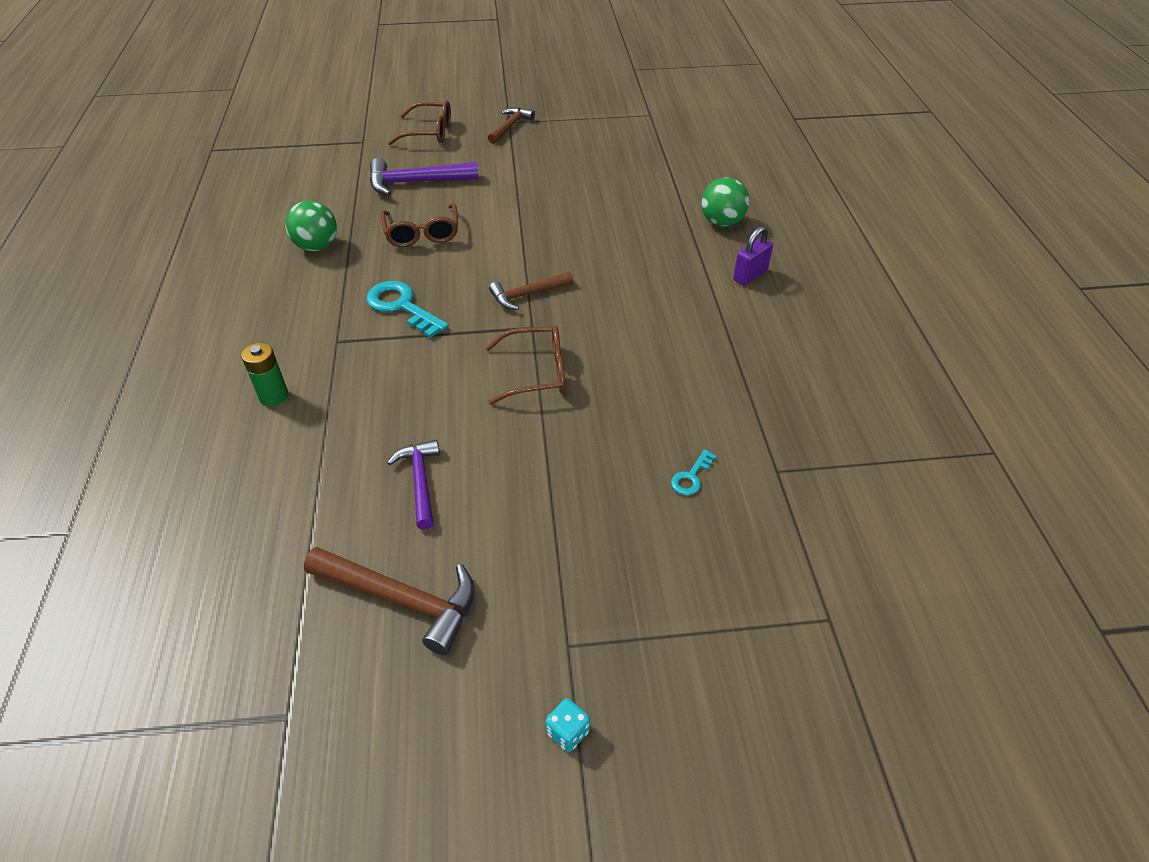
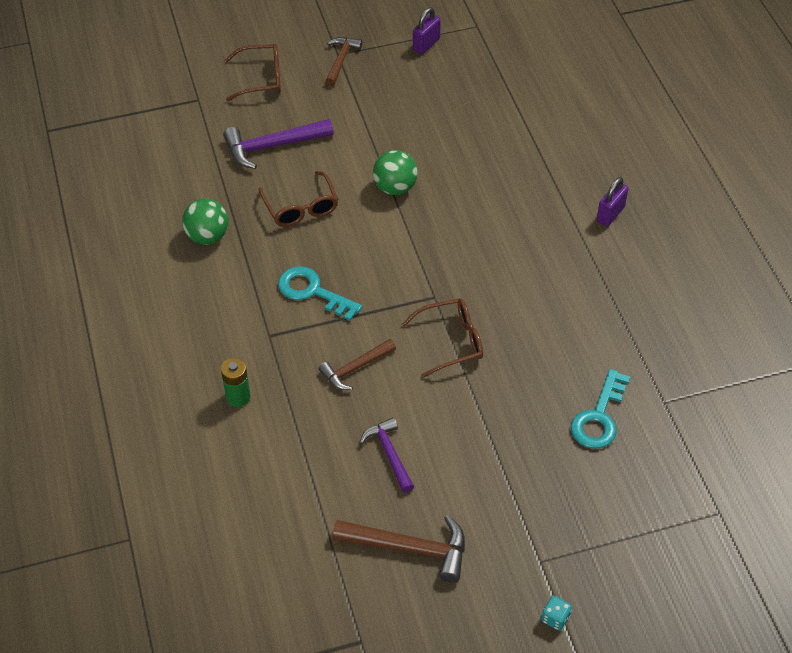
camera: 10 degrees left, 5 degrees up
brown hammer [489,272,574,310] -> brown hammer moved to [318,339,396,390]
turquoise key [671,449,716,495] -> turquoise key [571,369,630,449], size x1.94
green ball [701,177,749,227] -> green ball moved to [373,150,417,195]
none -> purple padlock [413,7,441,54]

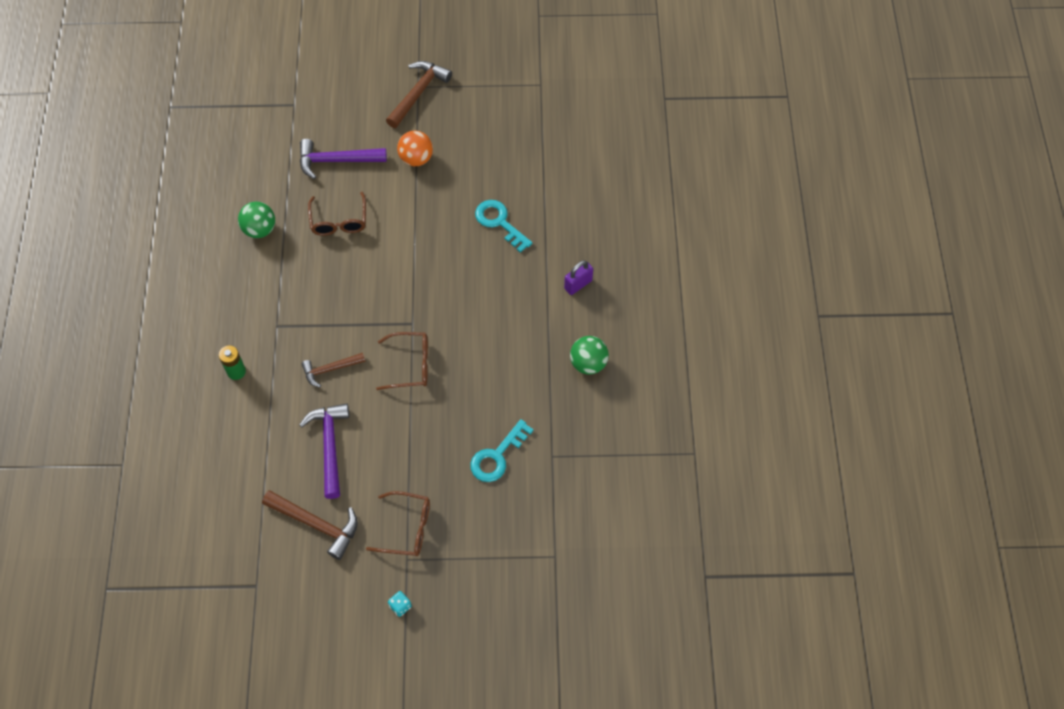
camera: 15 degrees right, 10 degrees up
brown glasses [224,44,281,101] -> brown glasses moved to [366,491,430,556]
turquoise key [278,266,362,321] -> turquoise key moved to [475,200,533,253]
brown hammer [325,37,362,86] -> brown hammer [386,61,452,128], size x1.54
purple hammer [360,417,414,493] -> purple hammer [299,403,349,499], size x1.54
green ball [373,150,417,195] -> green ball moved to [570,336,609,375]
purple padlock [413,7,441,54] -> none
none -> orange ball [397,130,433,166]

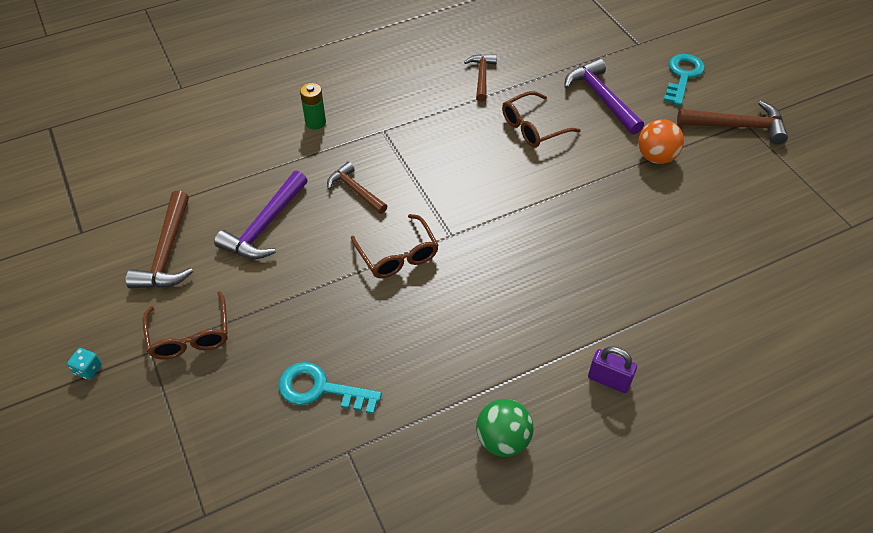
camera: 65 degrees right, 10 degrees down
green ball [238,202,275,238] -> brown hammer [464,54,497,102]
purple hammer [299,403,349,499] -> purple hammer turned 150 degrees clockwise [214,171,308,259]
turquoise key [475,200,533,253] -> turquoise key moved to [663,54,705,106]

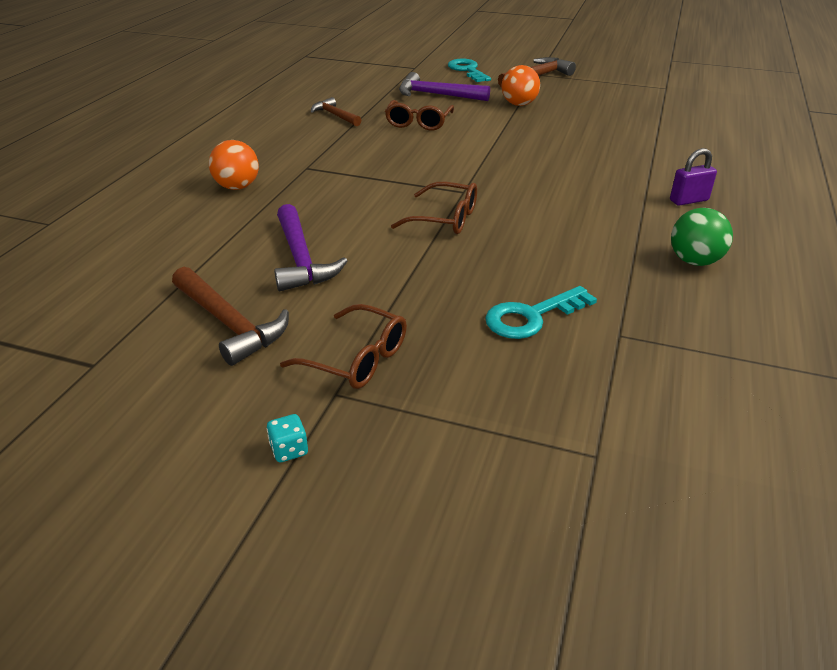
camera: 45 degrees left, 15 degrees down
green battery [300,83,326,130] -> orange ball [209,140,259,190]
brown hammer [327,162,387,214] -> none

